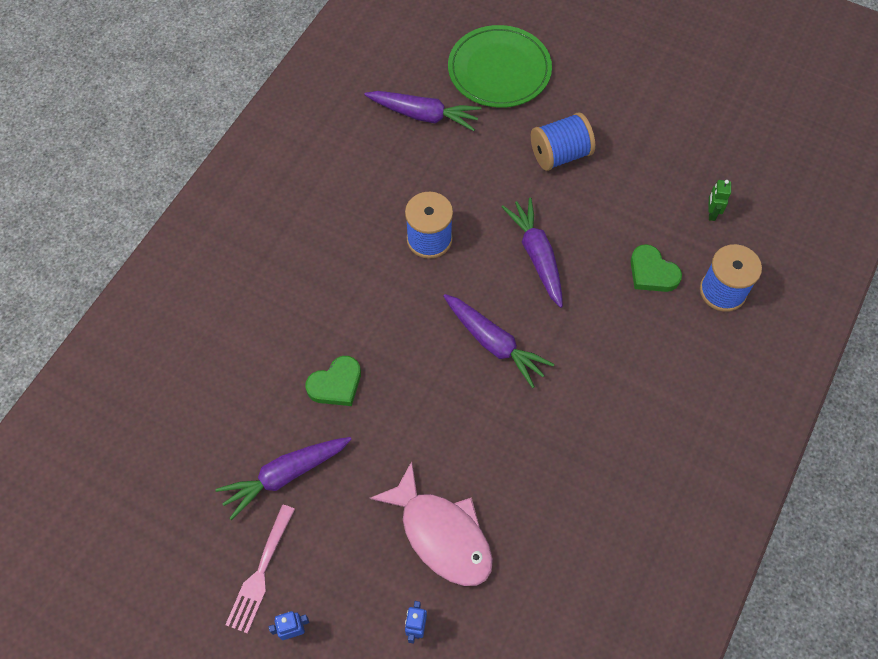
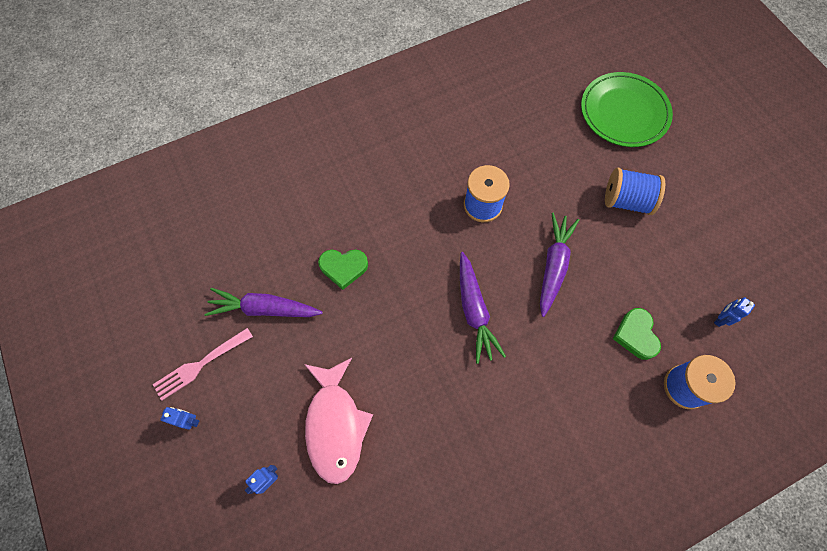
camera: 35 degrees right, 5 degrees up
purple carrot [364,91,481,131] -> none
green robot [708,180,731,221] -> blue robot [714,297,755,327]

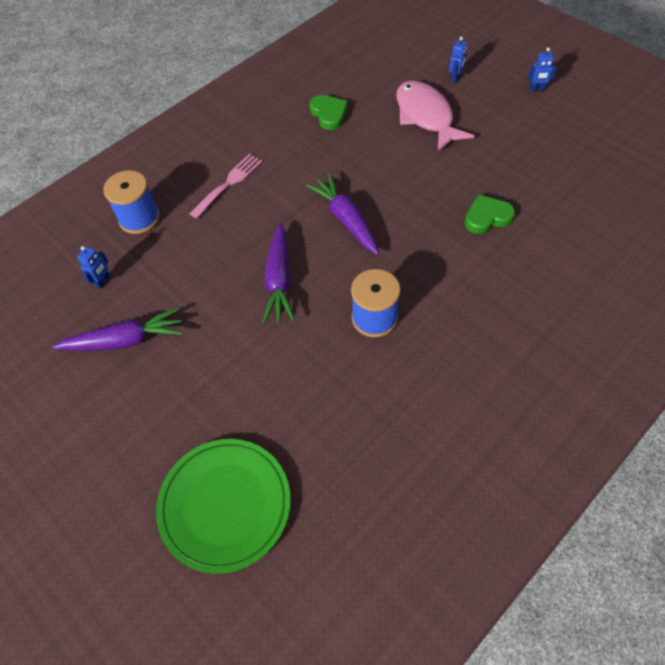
camera: 165 degrees right, 10 degrees down
pink fork [153,328,253,401] -> pink fork moved to [189,154,263,219]
purple carrot [204,288,323,317] -> purple carrot moved to [52,307,183,351]
blue spool [605,168,665,215] -> none
green heart [613,308,661,360] -> green heart moved to [310,95,348,130]

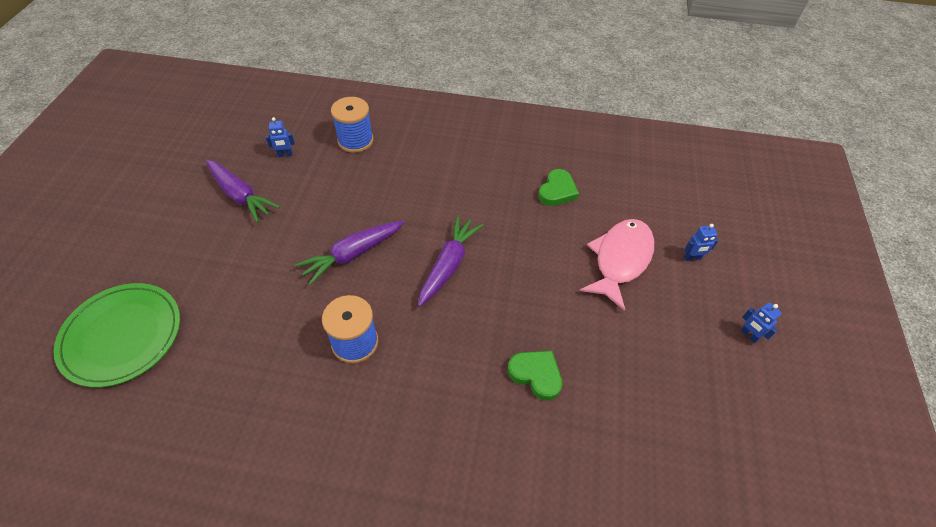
camera: 50 degrees right, 5 degrees down
pink fork [189,154,263,219] -> none

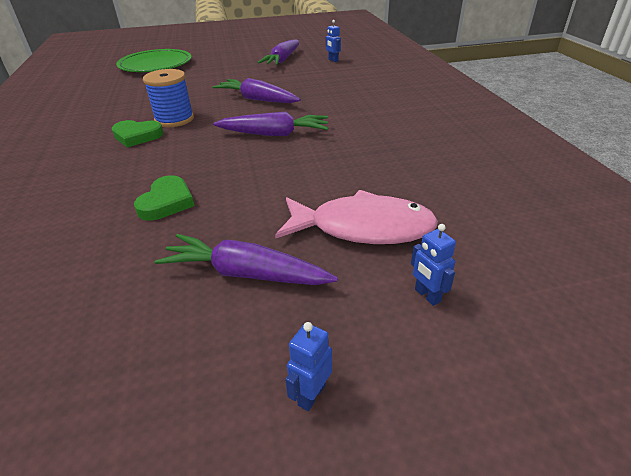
camera: 70 degrees right, 15 degrees down
blue spool [331,97,373,153] -> none
green heart [538,169,579,206] -> green heart moved to [111,120,163,147]
none -> purple carrot [155,234,338,285]

